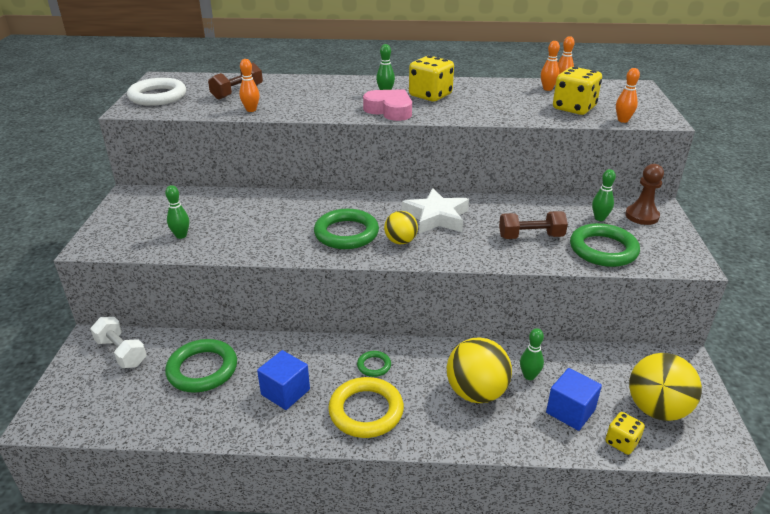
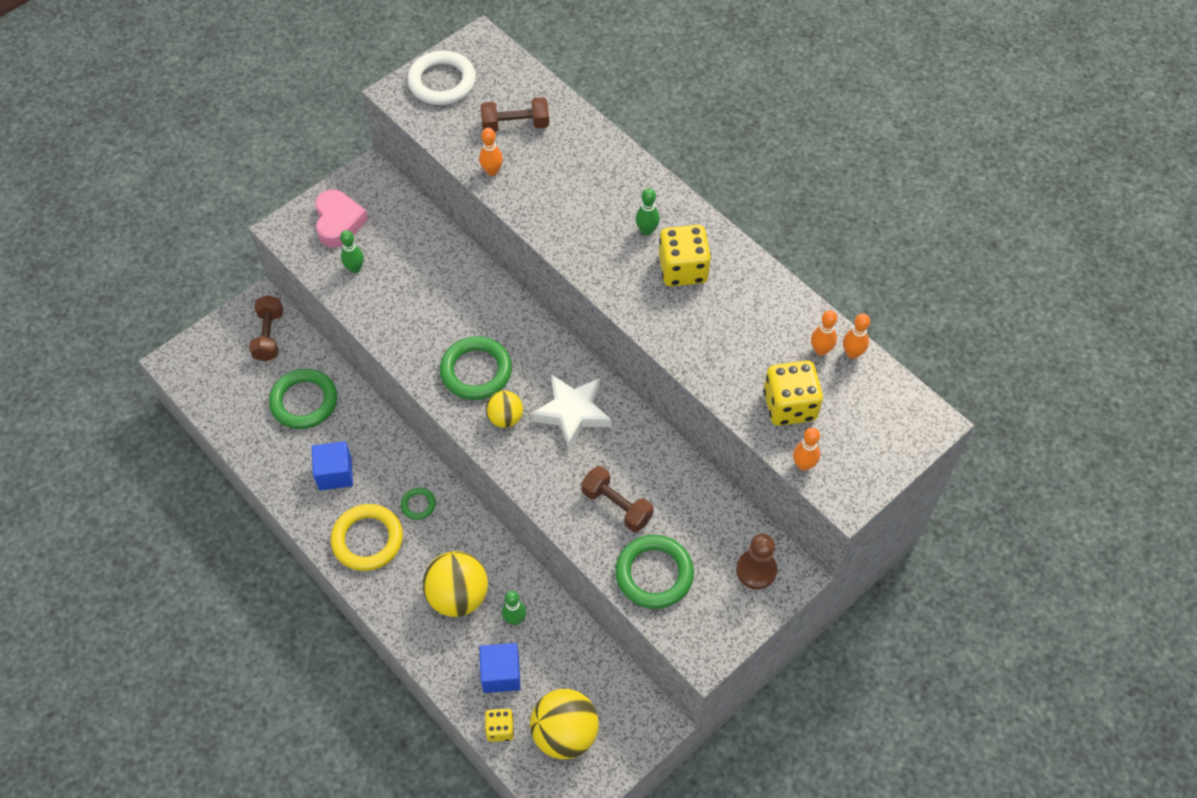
camera: 45 degrees right, 25 degrees up
white dumbbell [90,317,146,368] -> brown dumbbell [249,295,283,361]
pink heart [363,89,412,121] -> pink heart moved to [315,190,368,248]
green bowling pin [592,169,616,221] -> none

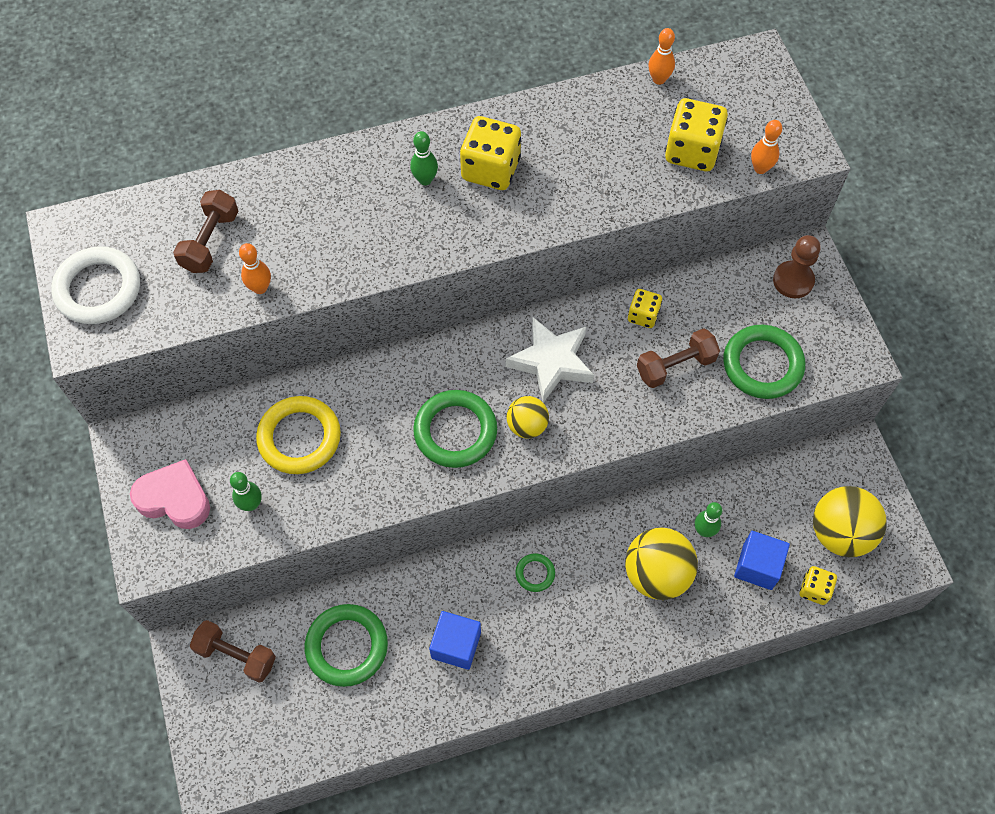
camera: 65 degrees left, 5 degrees up
yellow ring [331,504,403,571] -> yellow ring moved to [256,396,341,474]
orange bowling pin [811,310,837,356] -> none
none -> yellow dice [628,289,662,328]

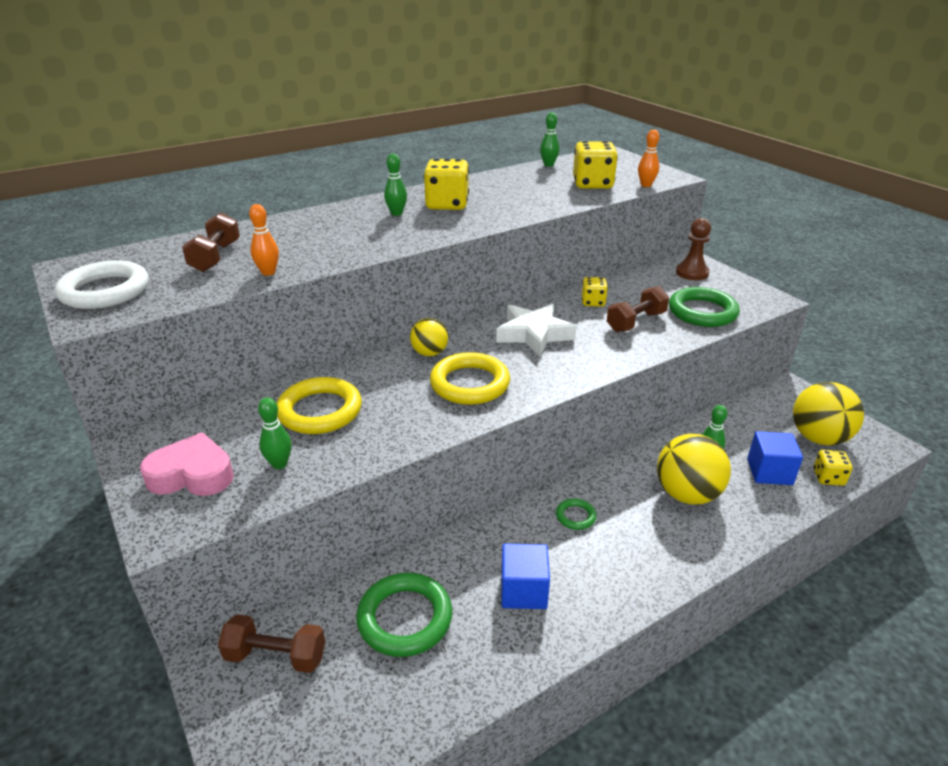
camera: 15 degrees left, 30 degrees down
green ring [413,390,497,468] -> yellow ring [430,352,510,405]
yellow ball [507,396,549,438] -> yellow ball moved to [410,318,448,356]
orange bowling pin [648,28,675,85] -> green bowling pin [540,112,560,167]

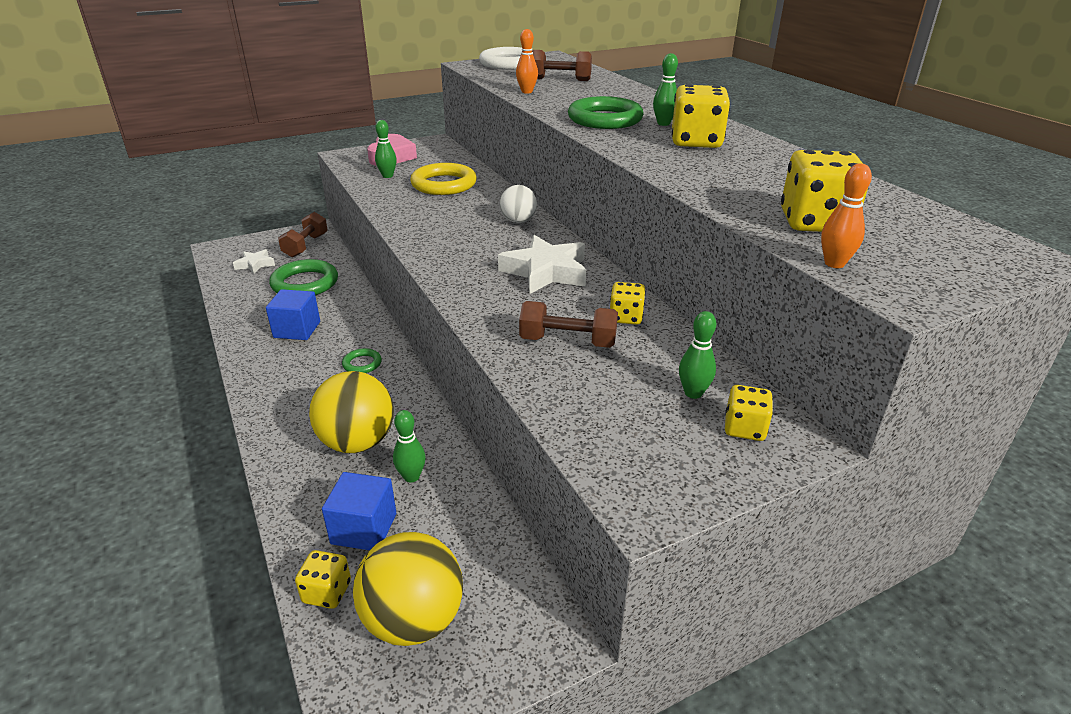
camera: 95 degrees right, 0 degrees up
yellow ball [410,318,448,356] -> white ball [500,185,537,223]
yellow ring [430,352,510,405] -> none
green bowling pin [540,112,560,167] -> green bowling pin moved to [679,311,716,399]
brown dumbbell [607,286,669,332] -> brown dumbbell turned 45 degrees counterclockwise [519,301,618,348]
green ring [669,287,740,327] -> green ring moved to [568,96,643,129]
brown pawn [676,218,711,280] -> yellow dice [725,385,773,441]
none -> white star [233,249,275,274]

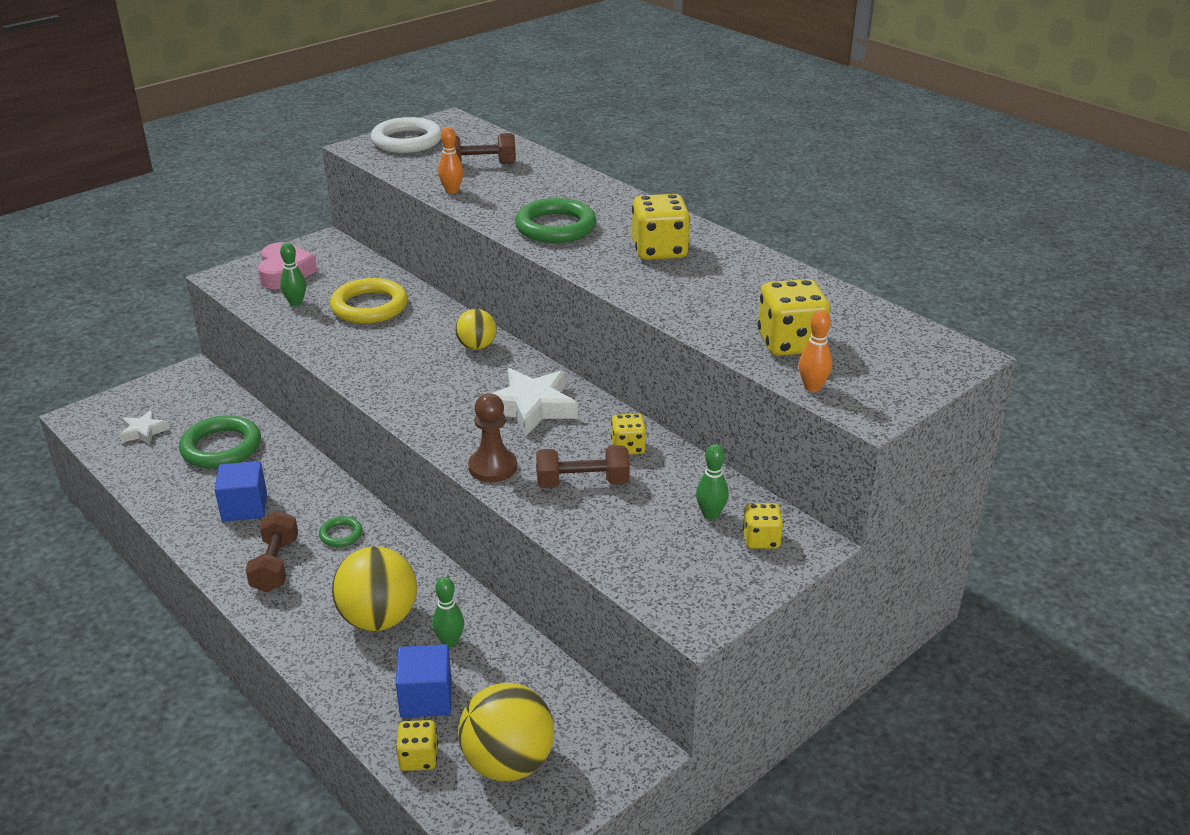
camera: 15 degrees left, 0 degrees up
brown dumbbell [278,212,328,258] -> brown dumbbell moved to [246,510,298,593]
white ball [500,185,537,223] -> yellow ball [455,309,497,350]
green bowling pin [653,53,678,126] -> none
none -> brown pawn [468,394,517,482]

